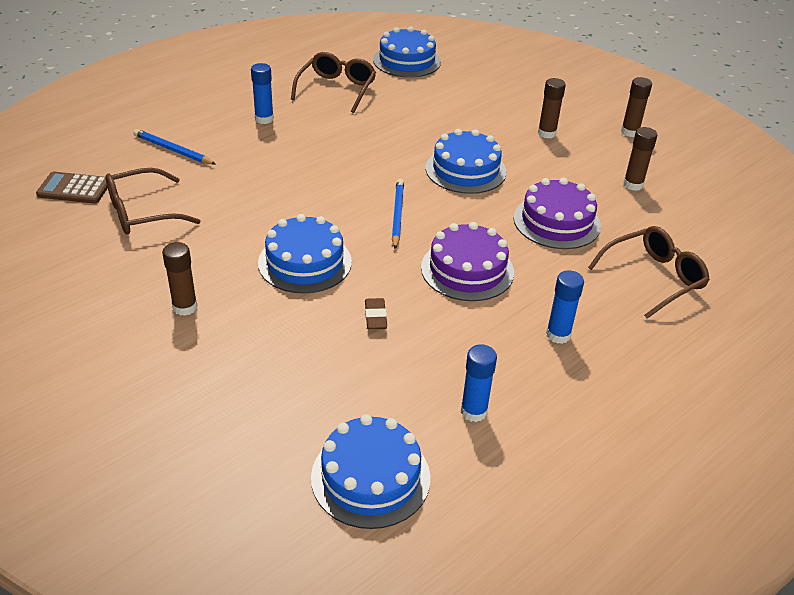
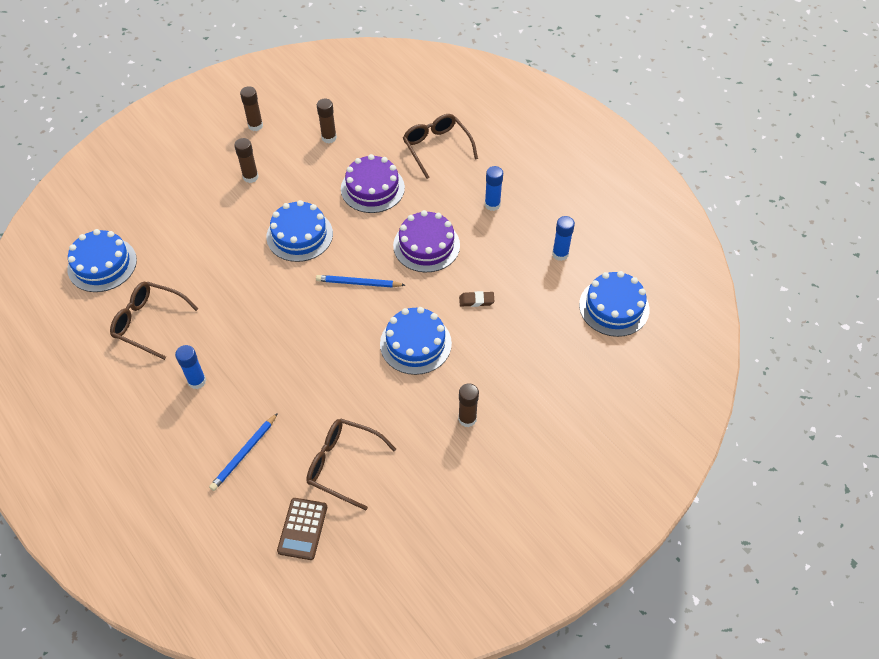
camera: 85 degrees left, 15 degrees up
brown glasses [106,168,200,235] -> brown glasses turned 135 degrees clockwise [306,419,396,510]

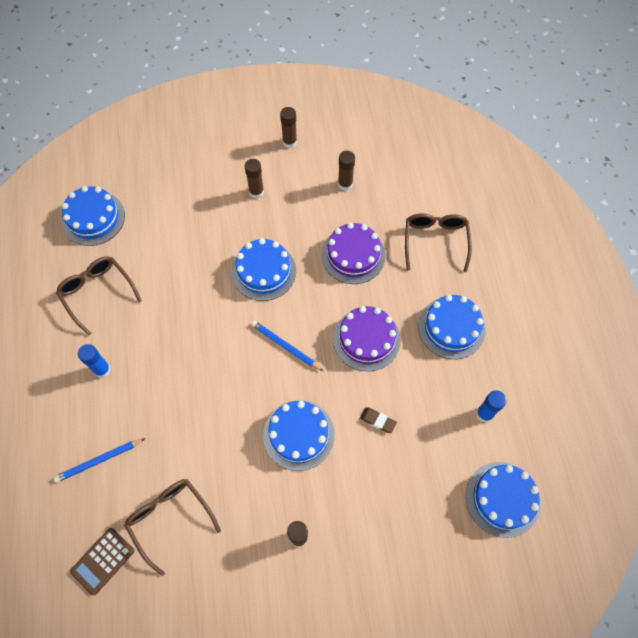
camera: 30 degrees right, 10 degrees up
blue glue stick [485,166,503,211] -> blue cake [418,295,486,359]

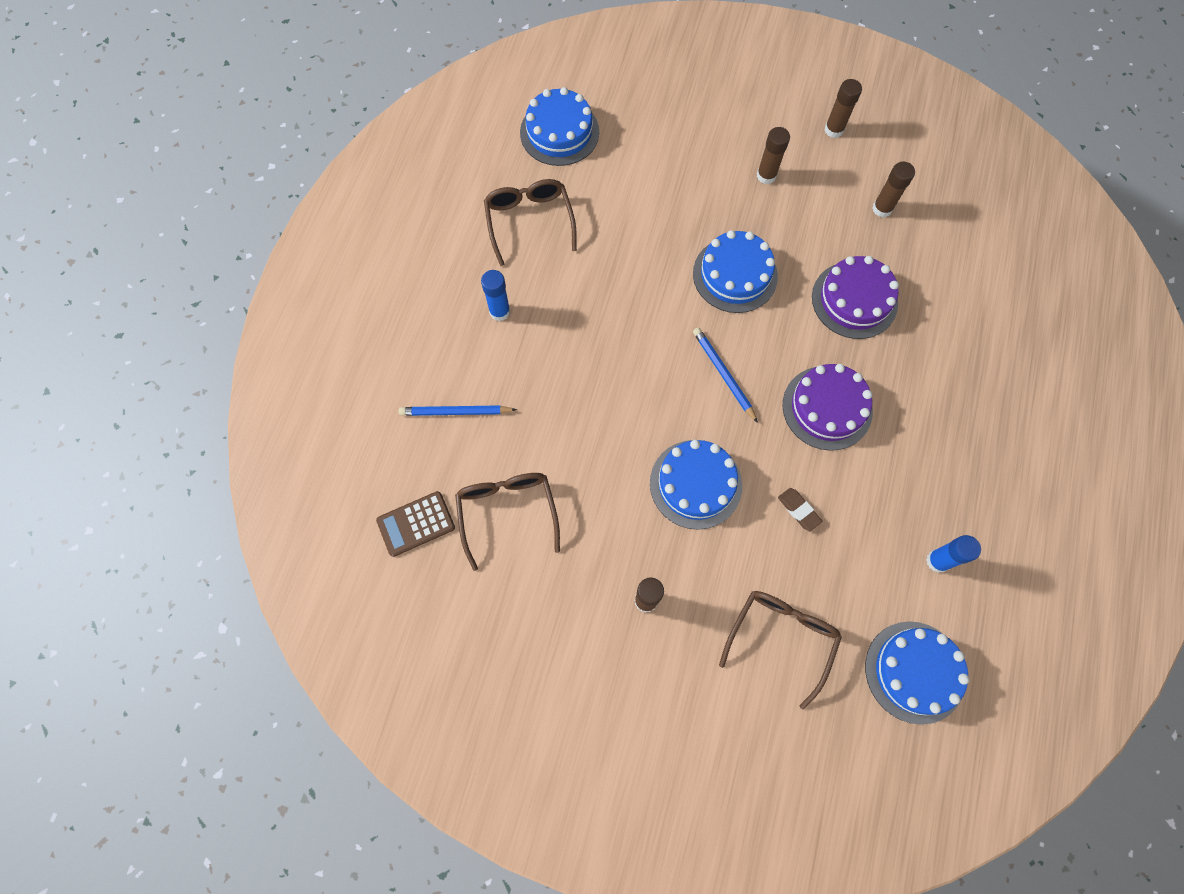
camera: 25 degrees right, 5 degrees up
brown glasses [405,213,472,272] -> brown glasses moved to [719,591,842,710]
blue cake [418,295,486,359] -> none

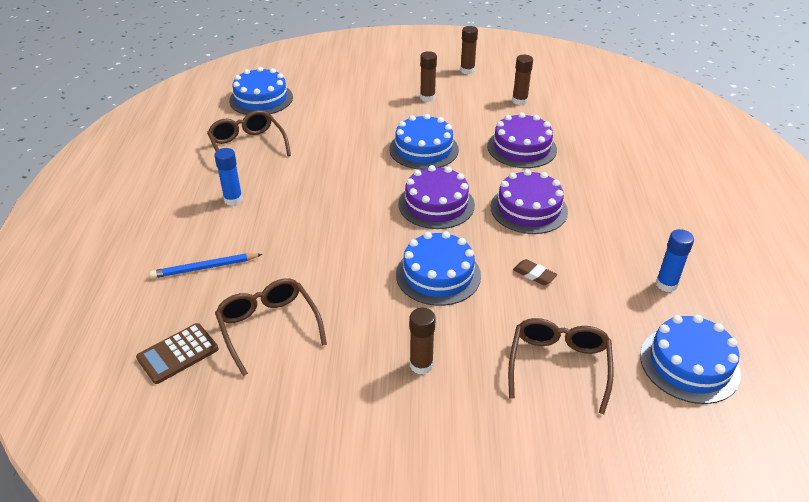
camera: 15 degrees left, 30 degrees down
blue pencil [693,327,758,423] -> purple cake [398,165,475,229]

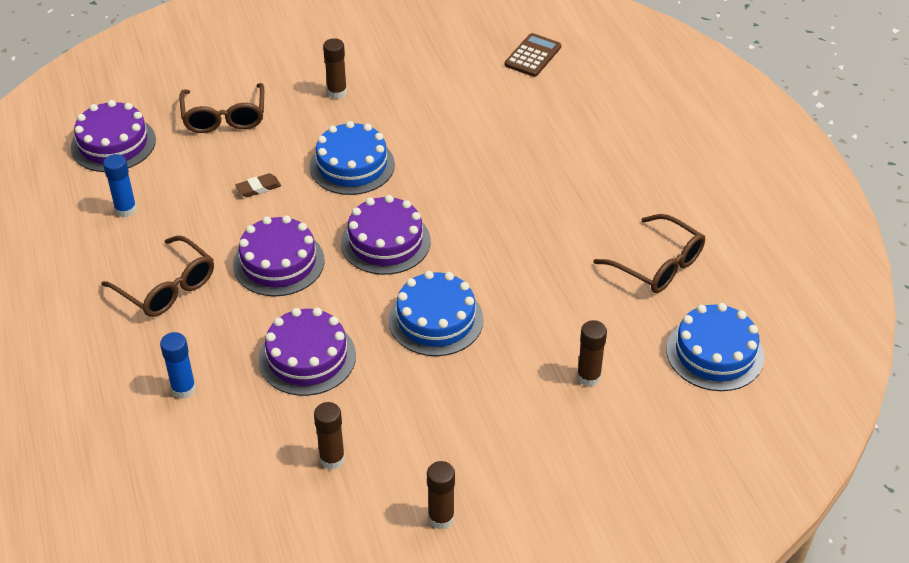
camera: 160 degrees right, 5 degrees up
blue pencil [150,253,262,279] -> none
blue glue stick [214,148,243,206] -> blue glue stick moved to [160,332,196,399]
brown glasses [215,278,327,376] -> brown glasses moved to [101,235,214,317]
brown glue stick [420,51,437,102] -> brown glue stick moved to [577,320,607,387]
brown eraser [513,259,557,285] -> brown eraser turned 45 degrees counterclockwise [235,173,281,197]
blue cake [640,315,741,404] -> purple cake [71,100,156,172]

